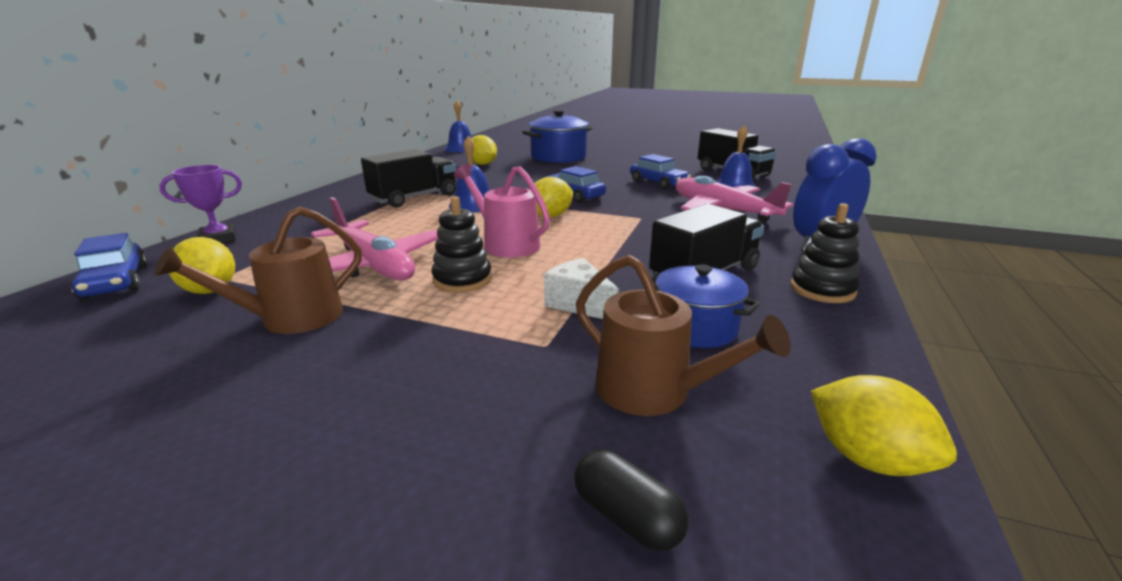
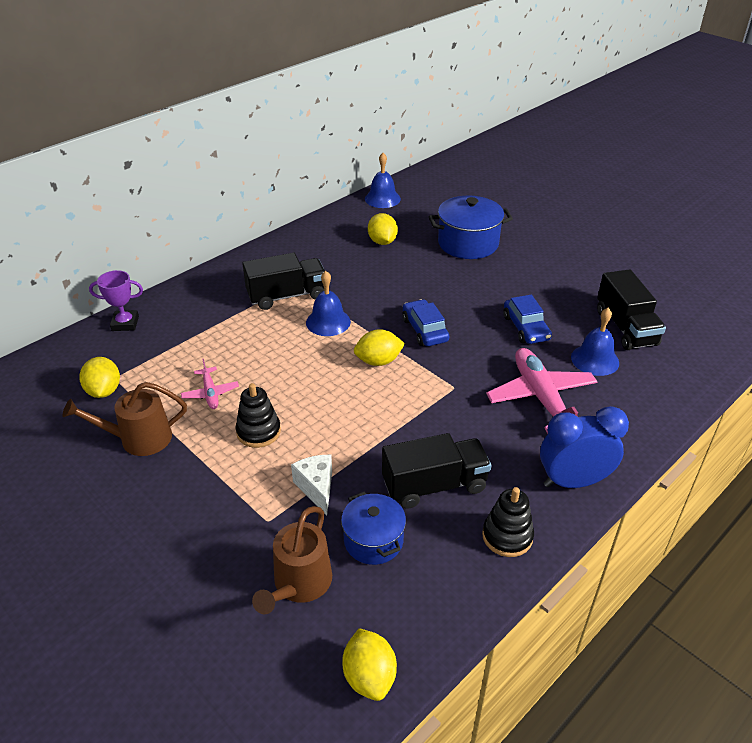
camera: 25 degrees right, 15 degrees up
blue car [71,233,148,300] -> none
pink plane [311,197,438,281] -> pink plane [181,359,239,409], size x0.50
pink watering can [454,164,550,258] -> none
black capsule [574,449,689,551] -> none
brown watering can [576,255,791,416] -> brown watering can turned 45 degrees clockwise [252,506,332,614]

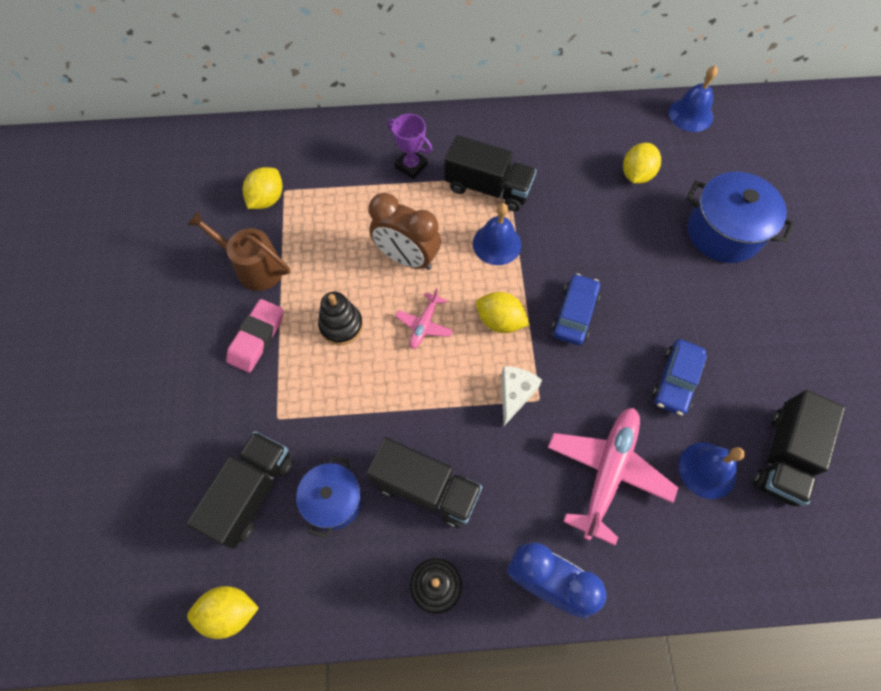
camera: 40 degrees right, 25 degrees up
purple trophy [89,270,143,331] -> purple trophy moved to [387,114,432,179]
pink plane [181,359,239,409] -> pink plane moved to [395,288,453,349]
brown watering can [252,506,332,614] -> black truck [186,431,293,549]
white cheese [291,455,332,515] -> white cheese moved to [501,366,542,426]
yellow lemon [342,628,397,701] -> yellow lemon turned 60 degrees clockwise [187,586,259,639]
none -> pink eraser [226,299,284,373]
none -> brown clock [369,193,441,270]

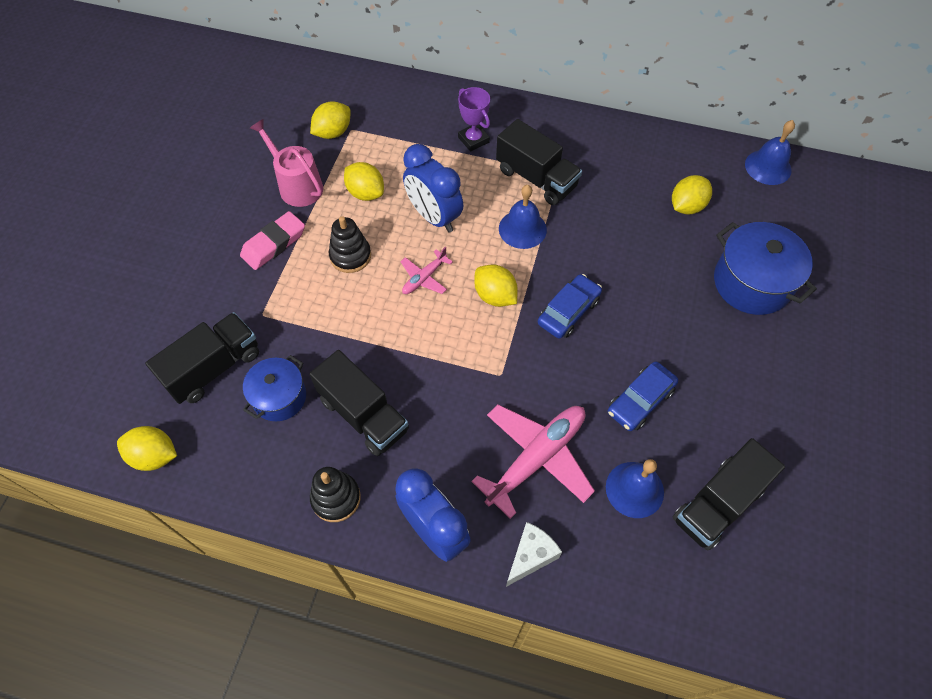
camera: 20 degrees right, 5 degrees down
brown watering can [187,211,290,291] -> pink watering can [250,119,323,207]
brown clock [369,193,441,270] -> blue clock [403,144,463,233]
white cheese [501,366,542,426] -> white cheese moved to [506,522,562,587]
none -> yellow lemon [344,162,384,201]

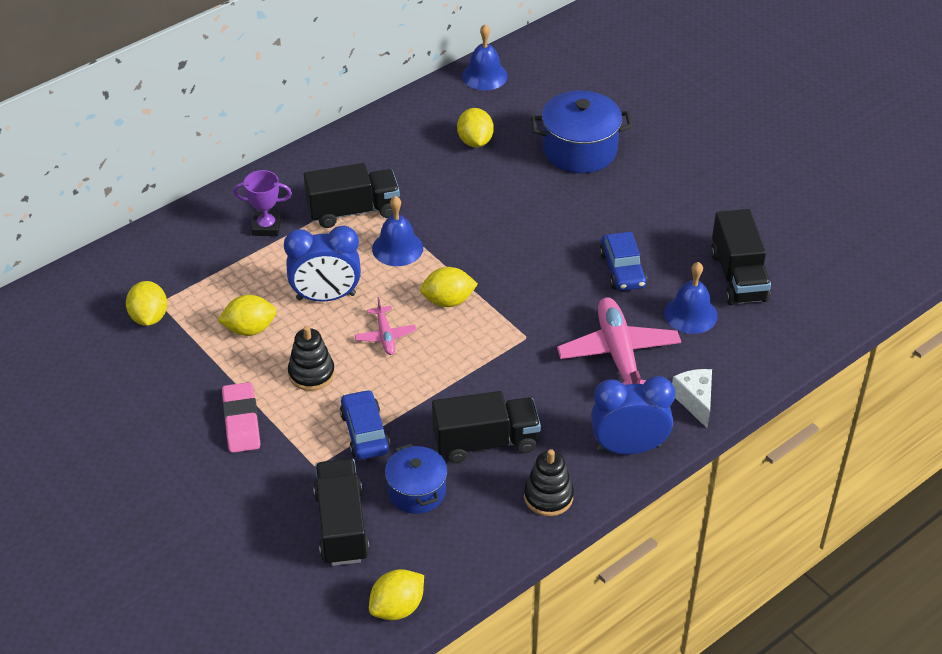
camera: 55 degrees left, 15 degrees down
pink watering can [250,119,323,207] -> none
blue car [538,274,602,339] -> blue car moved to [340,389,391,460]

